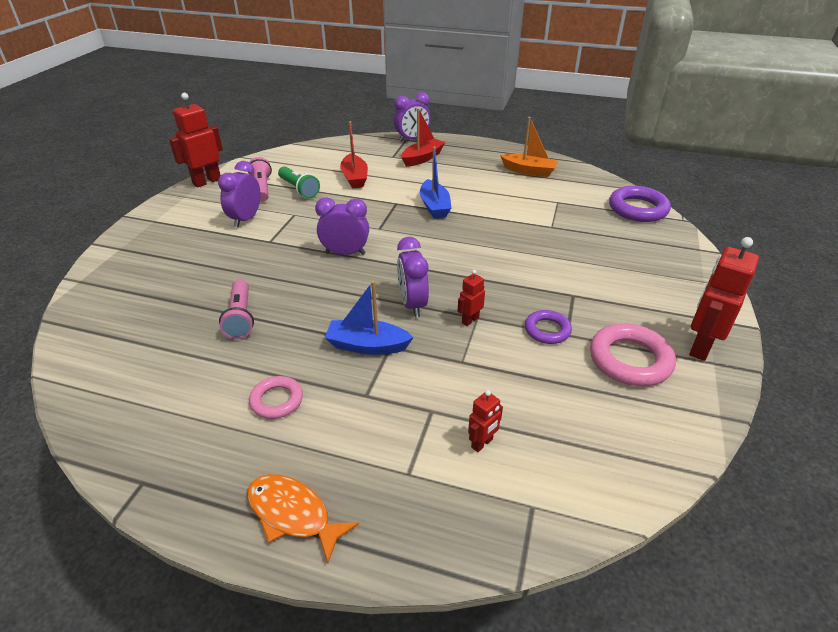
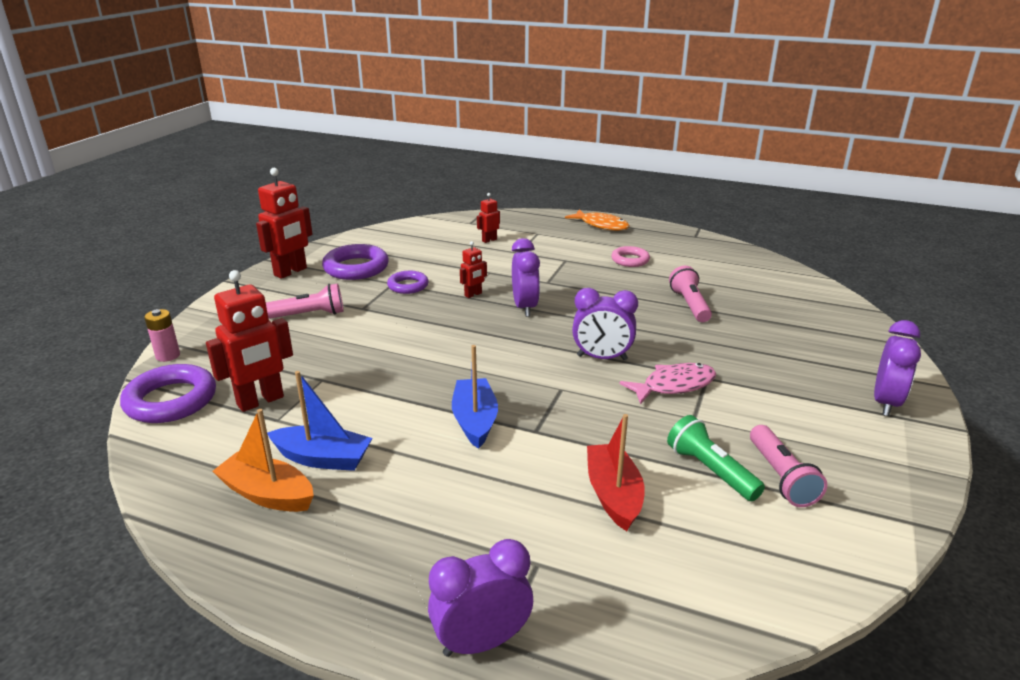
camera: 175 degrees left, 10 degrees down
red robot [169,93,223,188] -> red robot moved to [206,270,293,412]
purple clock [218,161,260,228] -> purple clock moved to [874,320,921,416]
blue boat [325,281,414,355] -> blue boat moved to [267,371,372,471]
red boat [401,108,445,167] -> none
pink ring [590,323,676,386] -> purple ring [322,244,389,280]
none -> pink battery [144,309,180,362]
none -> pink flashlight [266,283,343,319]
none -> pink fish [620,363,716,405]

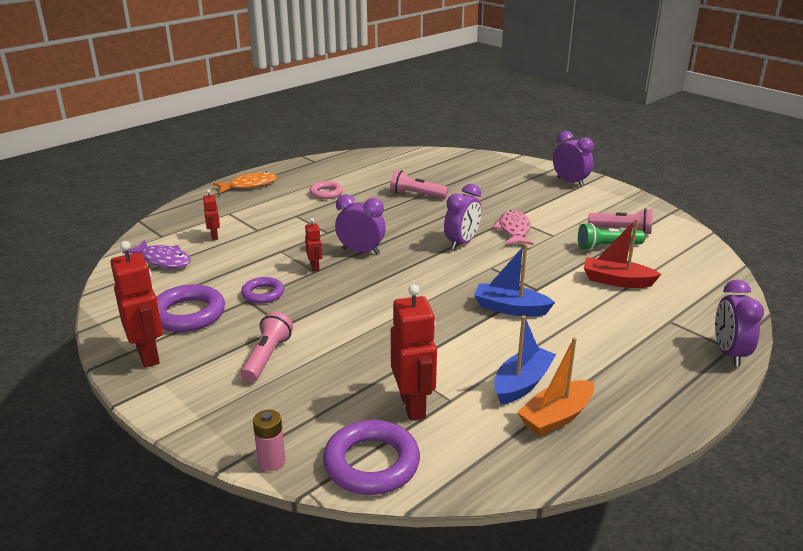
camera: 65 degrees left, 0 degrees up
none -> purple fish [123,240,191,268]

